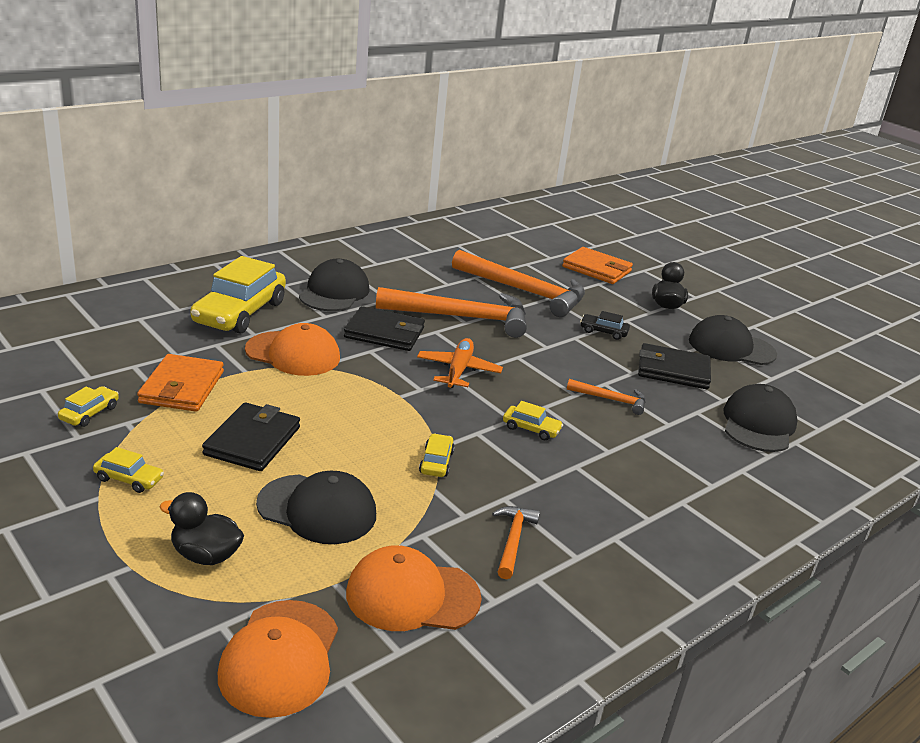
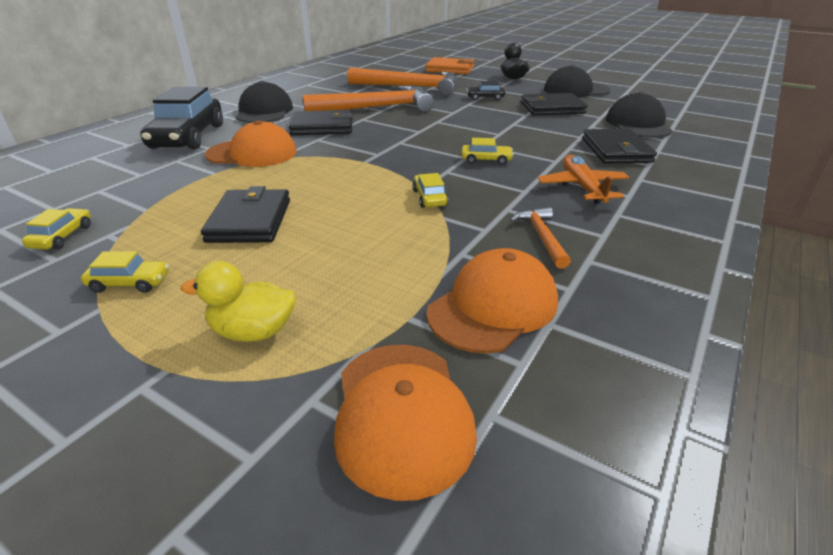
camera: 15 degrees left, 5 degrees up
orange wallet [137,354,224,412] -> none
black duck [160,492,244,565] -> yellow duck [181,261,296,342]
yellow car [190,256,286,334] -> black car [140,87,223,150]
black cap [256,471,376,544] -> none
orange cap [346,545,482,631] -> orange cap turned 150 degrees clockwise [427,248,558,354]
orange plane [417,338,503,388] -> orange plane moved to [538,155,629,204]
orange hammer [567,379,646,415] -> none
none -> black wallet [582,129,657,164]

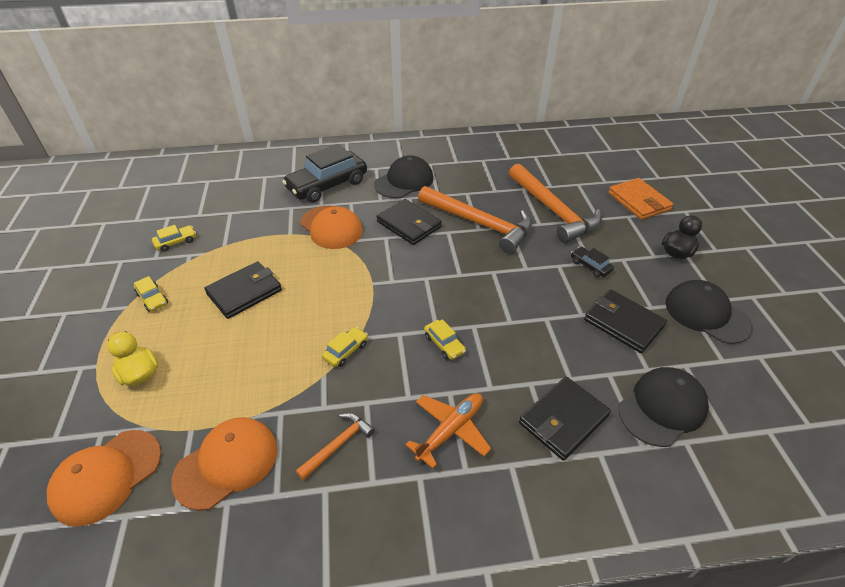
camera: 50 degrees right, 10 degrees up
orange cap [427,248,558,354] -> orange cap turned 45 degrees counterclockwise [171,417,278,511]

